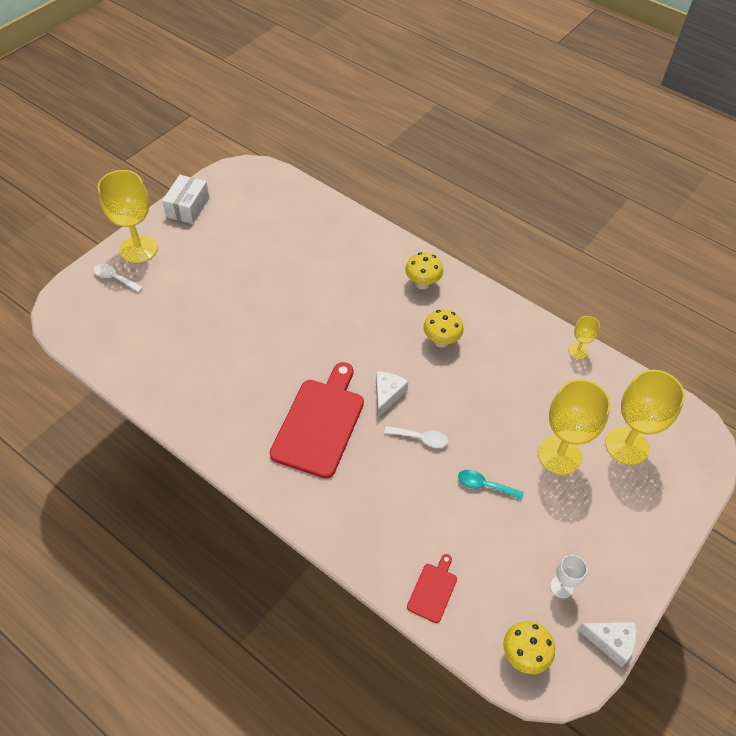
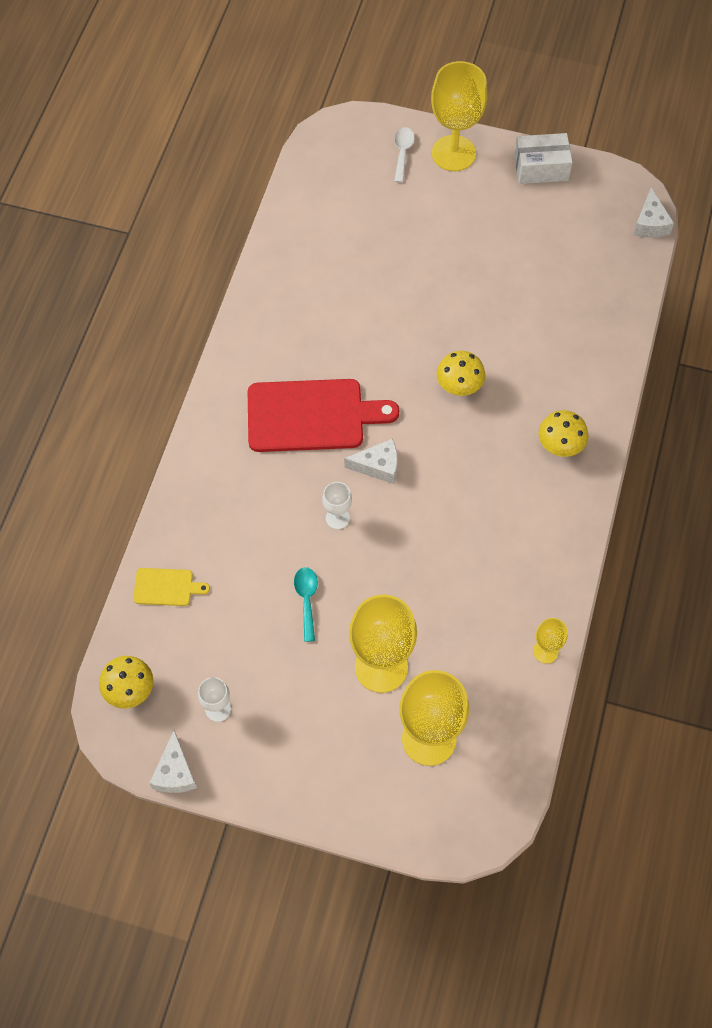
camera: 70 degrees right, 10 degrees up
white spoon [384,426,448,448] -> white goblet [322,482,352,529]
red cutting board [407,554,457,623] -> yellow cutting board [133,568,210,606]
yellow mushroom [423,309,464,348] -> yellow mushroom moved to [437,351,485,396]
none -> white cheese [633,187,674,238]

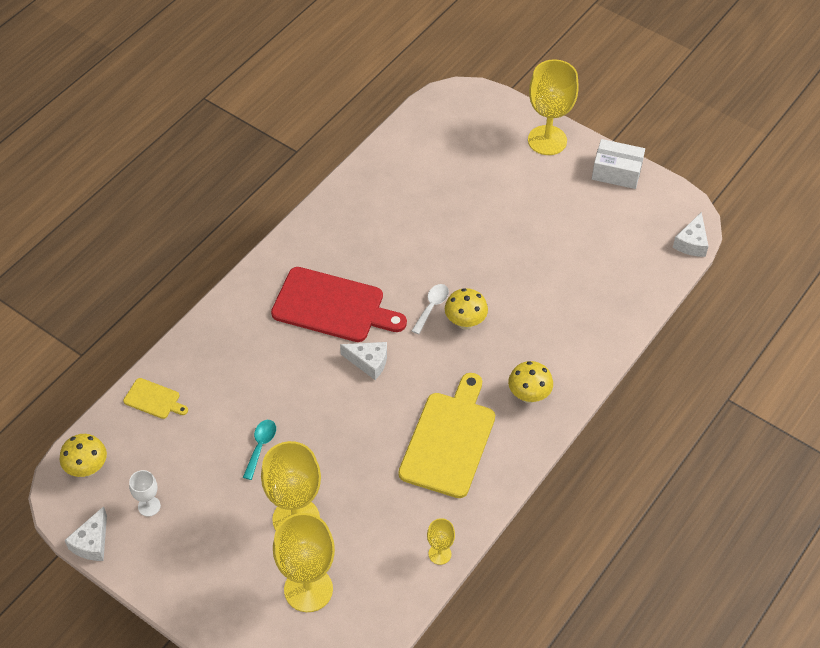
camera: 20 degrees right, 10 degrees down
white goblet [322,482,352,529] -> none
white spoon [394,127,415,183] -> white spoon moved to [412,284,449,334]
none -> yellow cutting board [398,373,495,498]

